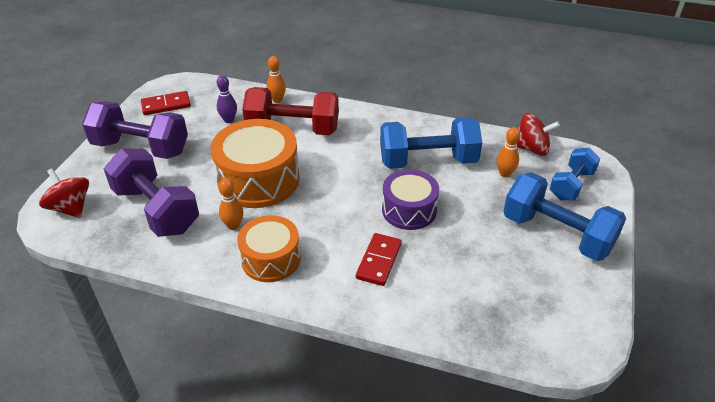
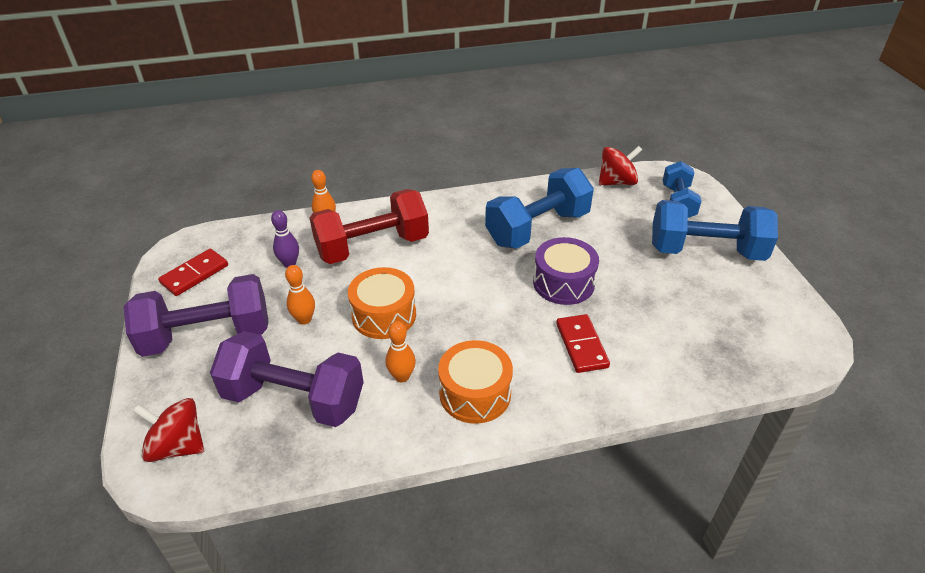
camera: 30 degrees left, 0 degrees up
orange drum [211,119,300,208] -> orange drum [348,267,416,339], size x0.64
orange bowling pin [497,127,520,177] -> orange bowling pin moved to [285,265,315,325]

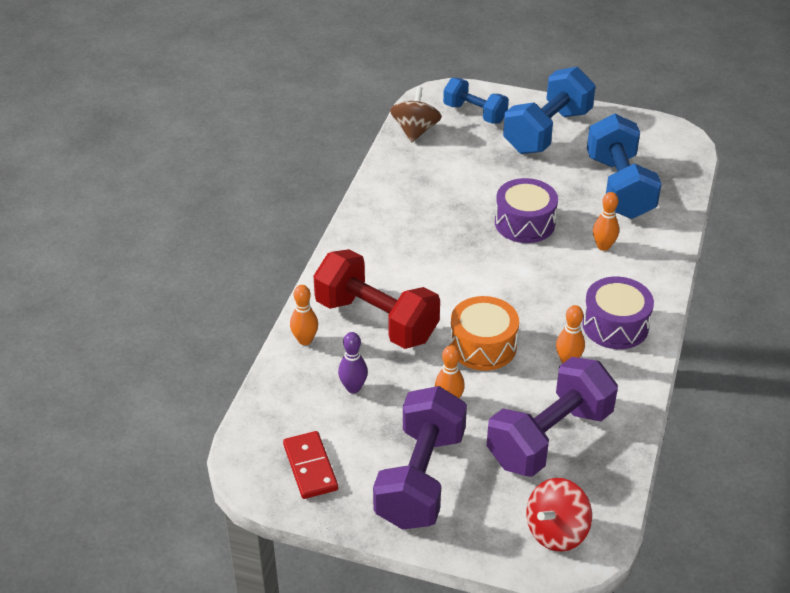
camera: 60 degrees left, 0 degrees up
red dumbbell [310,189,429,264] -> red dumbbell turned 60 degrees counterclockwise [314,249,440,349]
orange drum [438,340,513,424] -> purple drum [582,277,654,349]
blue dumbbell [485,168,594,249] -> blue dumbbell moved to [587,113,662,219]
red domino [556,314,610,373] -> orange bowling pin [593,192,619,251]
red spinning top [599,146,642,185] -> brown spinning top [390,86,442,142]

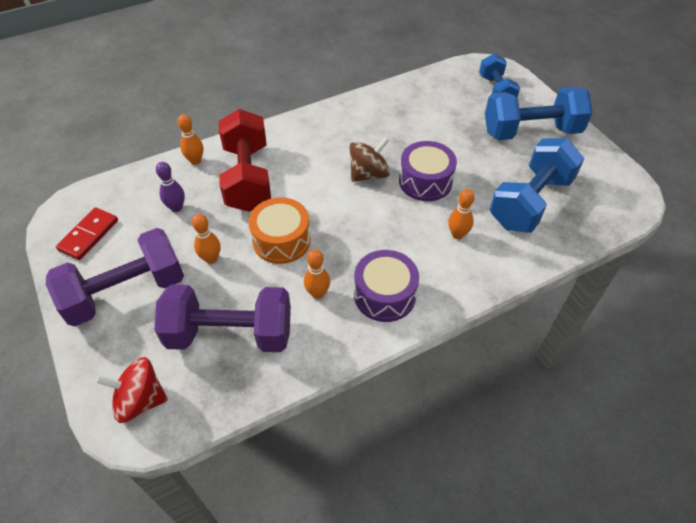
camera: 45 degrees right, 10 degrees up
brown spinning top [390,86,442,142] -> brown spinning top moved to [350,137,390,182]

